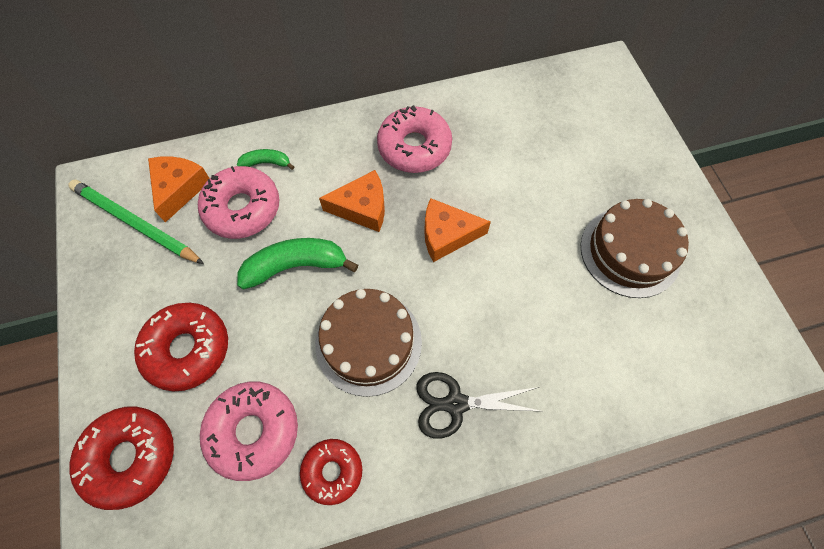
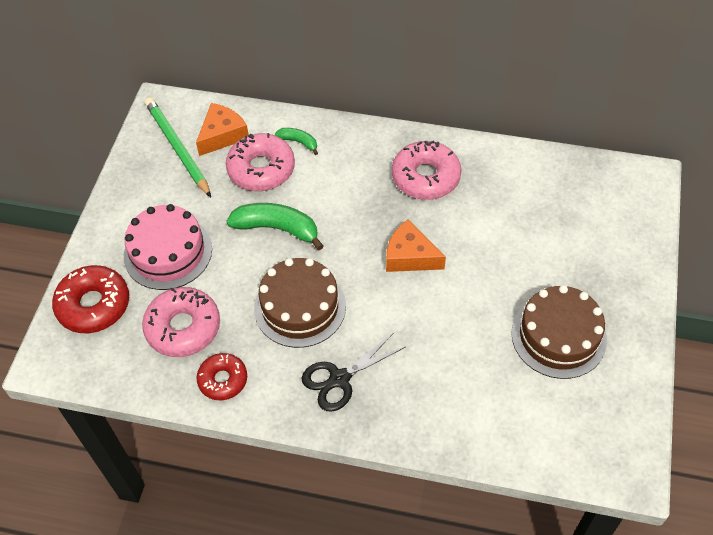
camera: 30 degrees right, 10 degrees down
red donut [134,303,228,391] -> pink cake [124,204,212,290]
orange cheese [319,170,385,232] -> none
black scissors [416,372,540,439] -> black scissors turned 60 degrees counterclockwise [302,333,405,412]

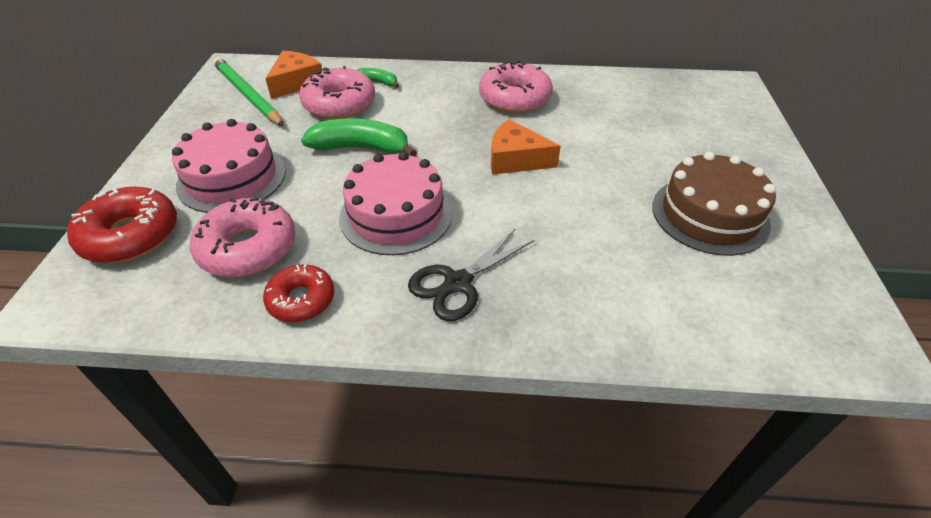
camera: 10 degrees left, 10 degrees down
brown cake [254,258,346,348] -> pink cake [339,152,453,255]

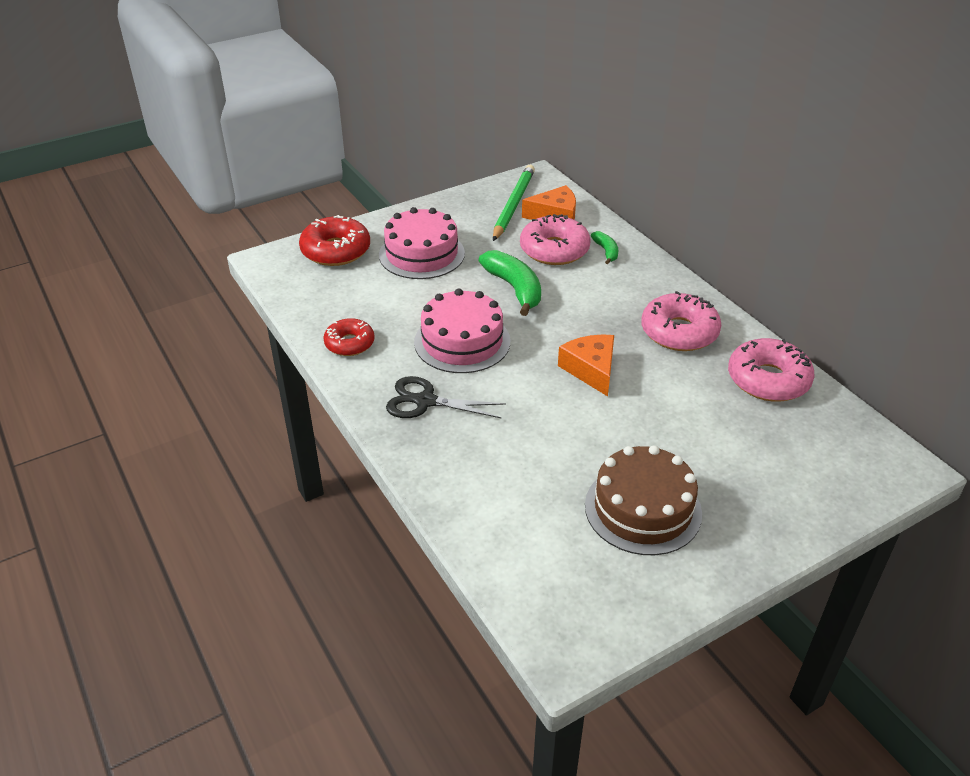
camera: 55 degrees right, 5 degrees down
pink donut [190,197,296,277] -> pink donut moved to [728,338,815,402]

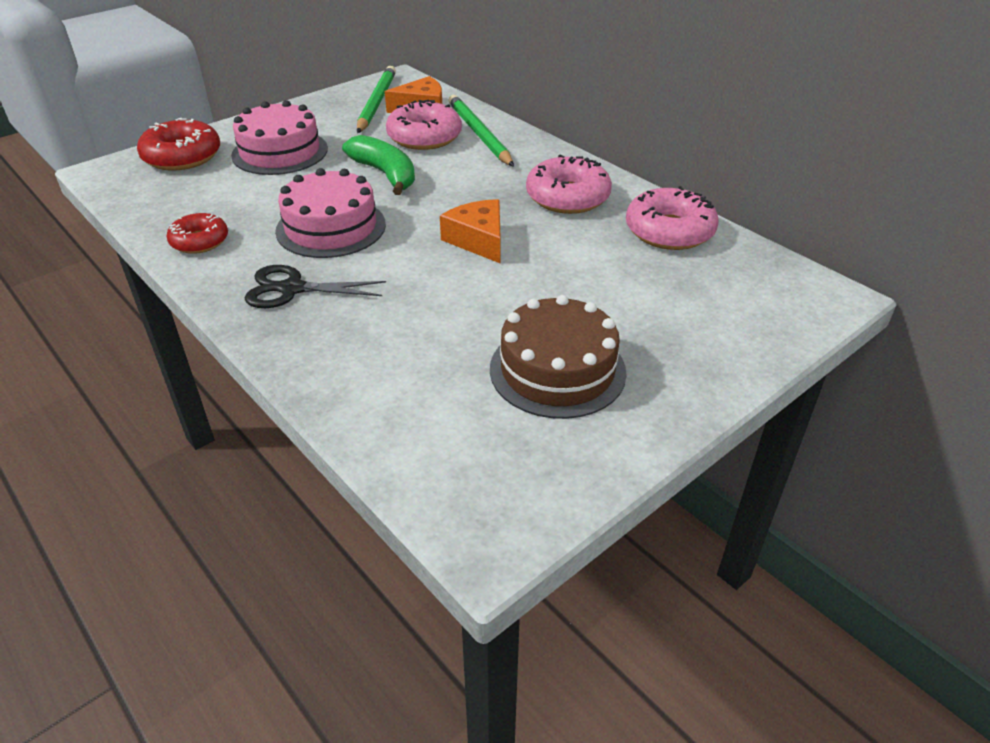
camera: 10 degrees left, 0 degrees up
green banana [591,231,618,264] -> green pencil [448,95,514,167]

